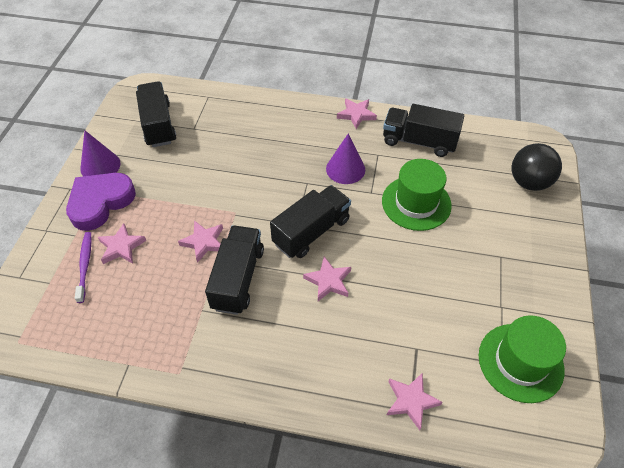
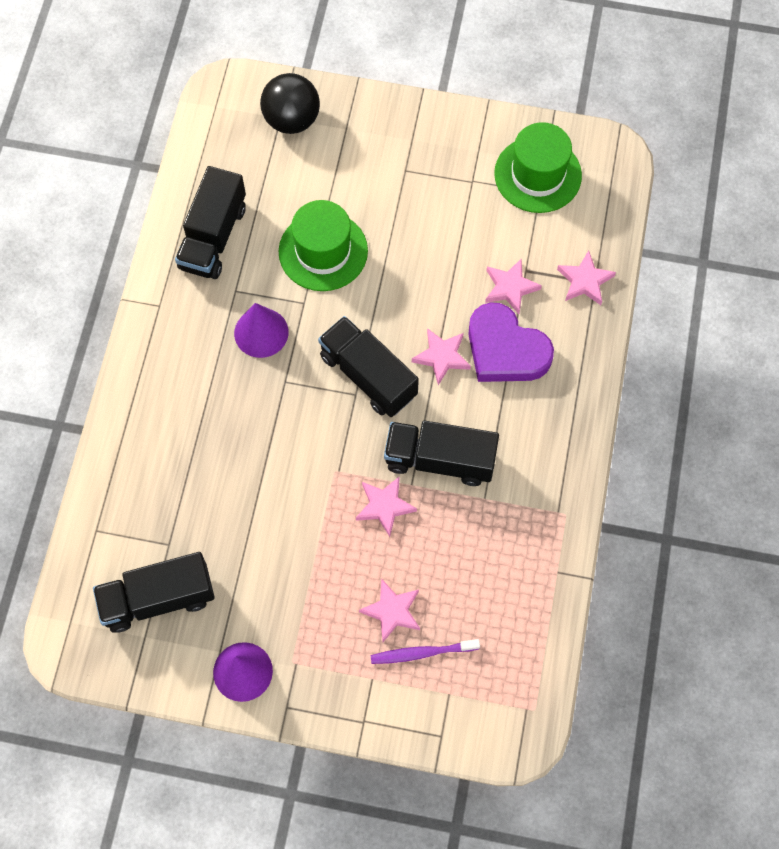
camera: 90 degrees left, 15 degrees up
purple heart [66,173,136,231] -> purple heart moved to [468,302,554,382]
pink star [337,98,377,129] -> pink star moved to [485,259,542,314]

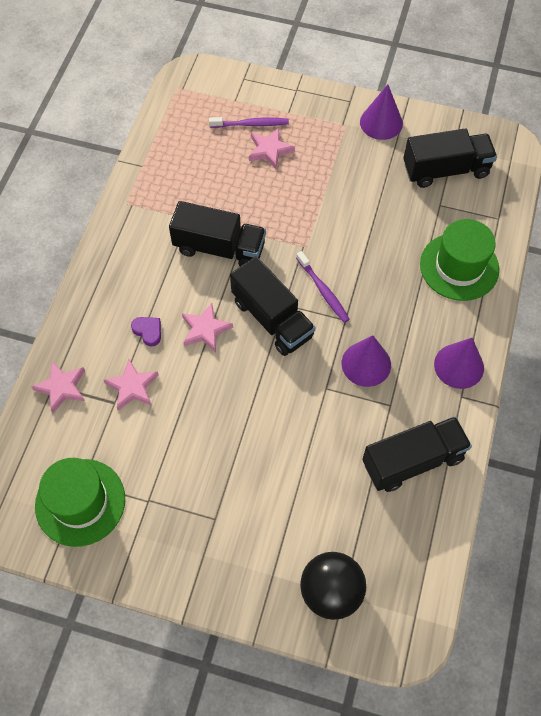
camera: 175 degrees left, 5 degrees down
black truck [175,166,246,279] -> black truck turned 45 degrees clockwise [362,416,472,492]
green hat [279,200,368,291] -> green hat moved to [420,219,499,301]
pink star [356,476,417,537] -> none
purple heart [468,302,554,382] -> purple heart [131,317,161,347], size x0.41
none -> purple toothbrush [296,251,350,323]
none -> purple cone [434,338,484,389]

